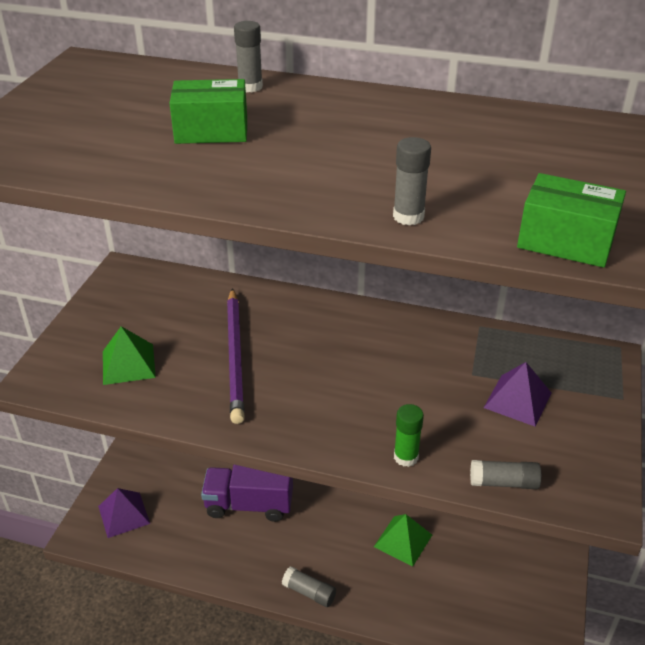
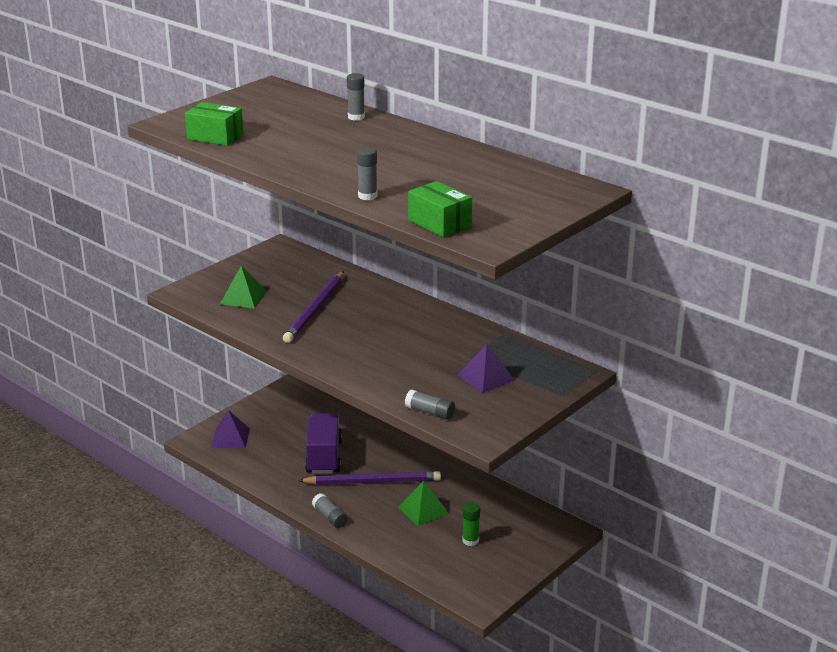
camera: 25 degrees right, 10 degrees down
green box [170,79,247,144] -> green box moved to [185,102,244,146]
purple truck [201,464,293,522] -> purple truck turned 60 degrees clockwise [305,413,342,474]
green glue stick [394,404,424,467] -> green glue stick moved to [462,502,480,546]
none -> purple pencil [298,471,441,485]

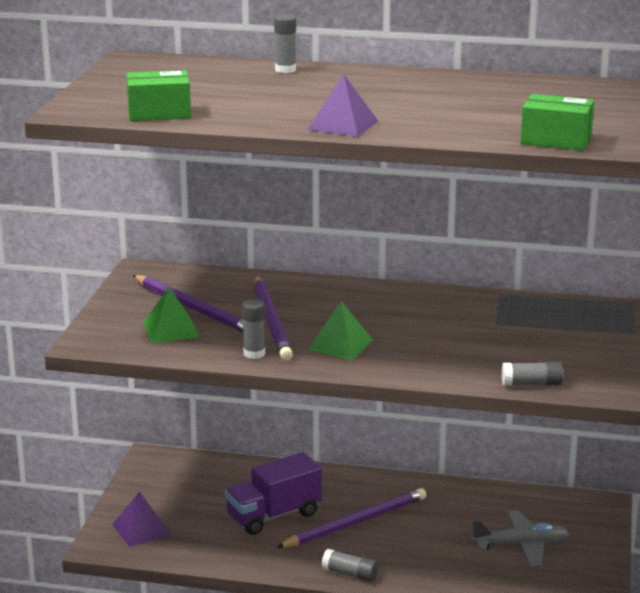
camera: 30 degrees left, 5 degrees down
purple truck [305,413,342,474] -> purple truck turned 90 degrees counterclockwise [225,452,322,535]
grey glue stick [357,147,377,200] -> grey glue stick moved to [242,299,265,359]
green pyramid [398,481,449,526] -> green pyramid moved to [308,301,373,360]
purple pyramid [457,344,514,393] -> purple pyramid moved to [308,74,378,137]
green glue stick [462,502,480,546] -> grey plane [472,510,570,567]
none -> purple pencil [133,275,244,333]

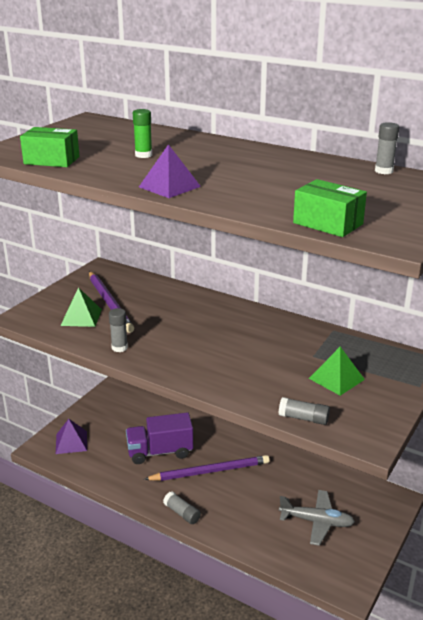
camera: 20 degrees right, 5 degrees up
purple pencil [254,276,293,361] -> none
grey glue stick [274,14,296,73] -> grey glue stick moved to [375,122,399,174]
green pyramid [308,301,373,360] -> green pyramid moved to [309,347,365,396]
none -> green glue stick [133,109,152,158]

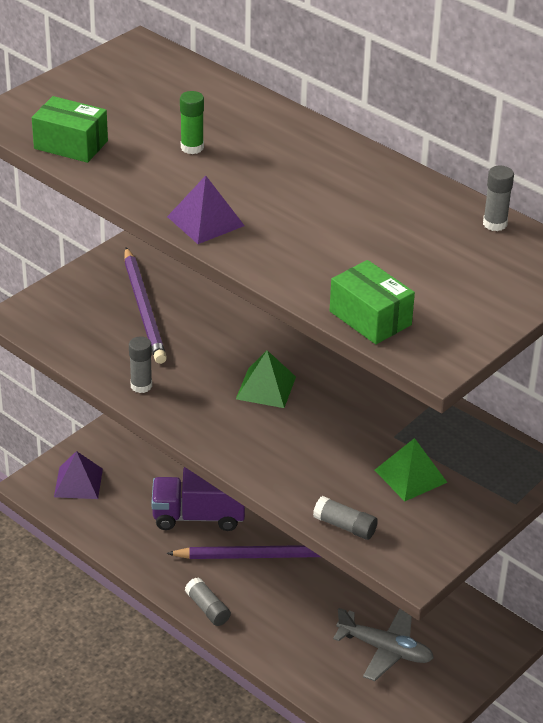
camera: 10 degrees right, 10 degrees up
green pyramid [61,287,102,327] -> green pyramid moved to [236,350,296,408]

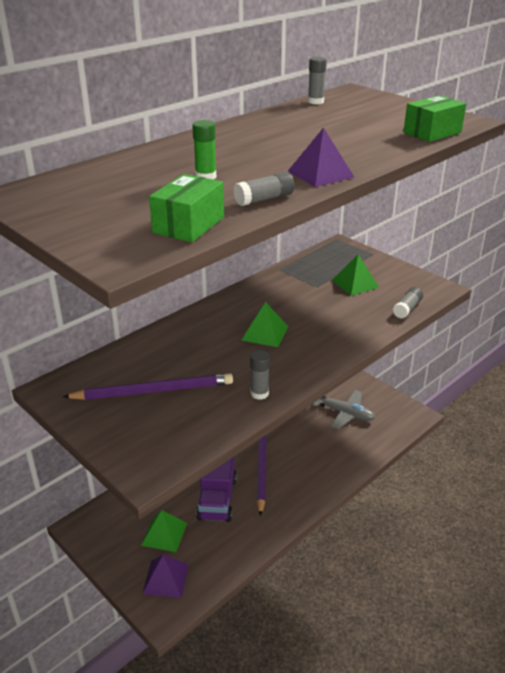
camera: 85 degrees left, 5 degrees down
grey glue stick [185,577,231,626] -> grey glue stick moved to [233,172,294,206]
grey plane [333,608,434,681] -> grey plane turned 90 degrees clockwise [312,390,376,429]
none -> green pyramid [141,510,187,552]

